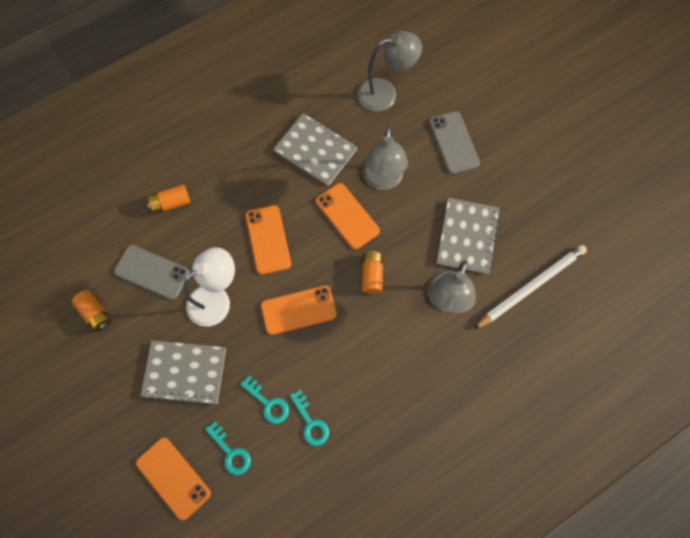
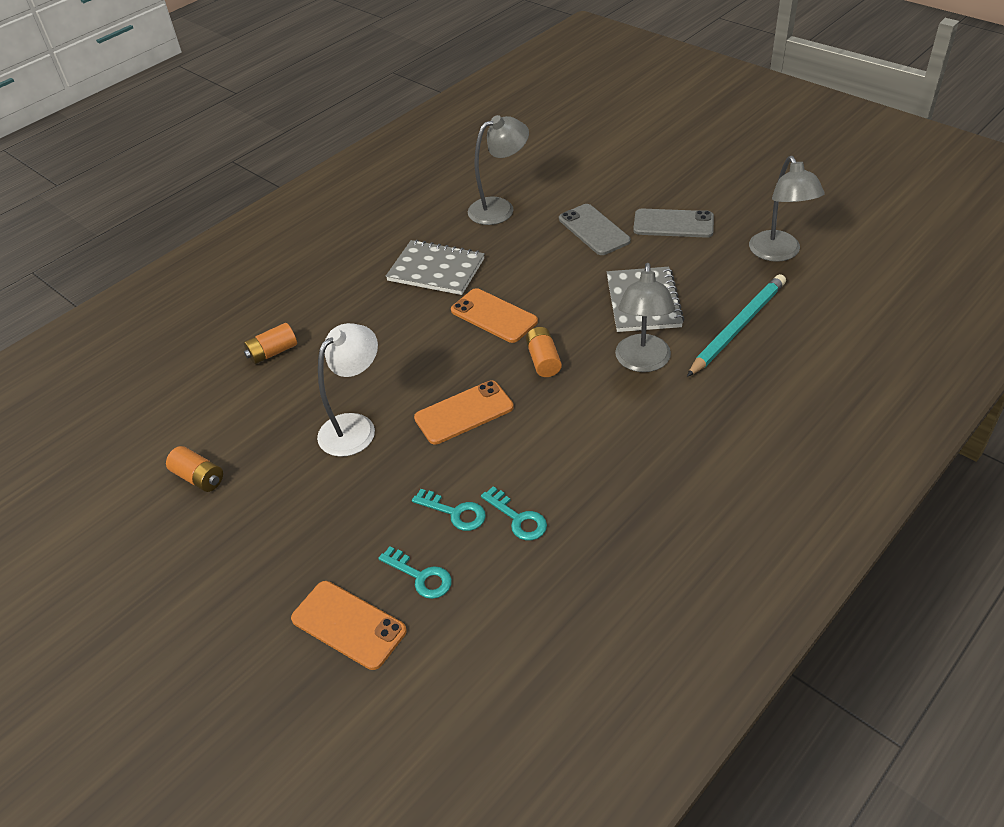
camera: 10 degrees left, 25 degrees down
grey phone [114,245,190,300] -> grey phone moved to [633,209,714,238]
grey notebook [141,340,226,406] -> none
orange phone [246,205,291,275] -> none
grey lamp [363,127,408,190] -> grey lamp moved to [749,156,825,262]
white pencil [474,245,587,329] -> turquoise pencil [687,274,786,377]

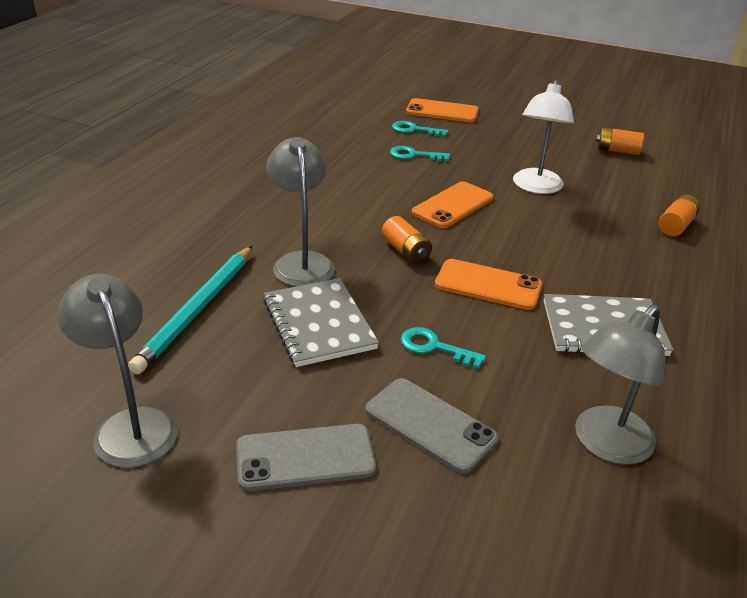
camera: 155 degrees right, 10 degrees down
turquoise key [481,486,547,540] -> turquoise key moved to [401,327,486,369]

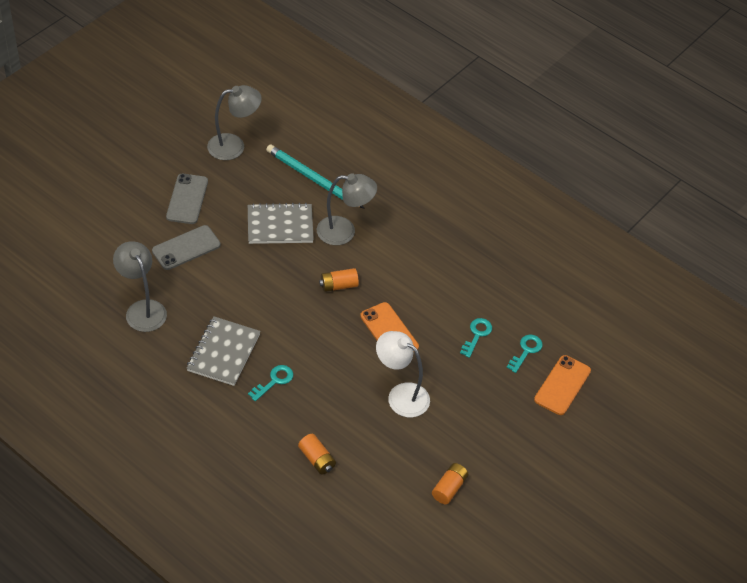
camera: 105 degrees right, 15 degrees up
turquoise key [401,327,486,369] -> turquoise key moved to [248,365,293,401]
orange phone [435,259,542,310] -> none

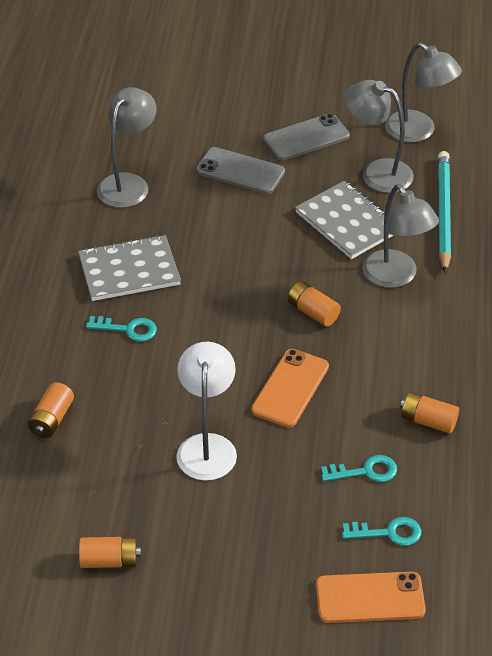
camera: 60 degrees right, 5 degrees down
none -> grey lamp [345,80,414,193]
none -> orange battery [400,392,459,434]

